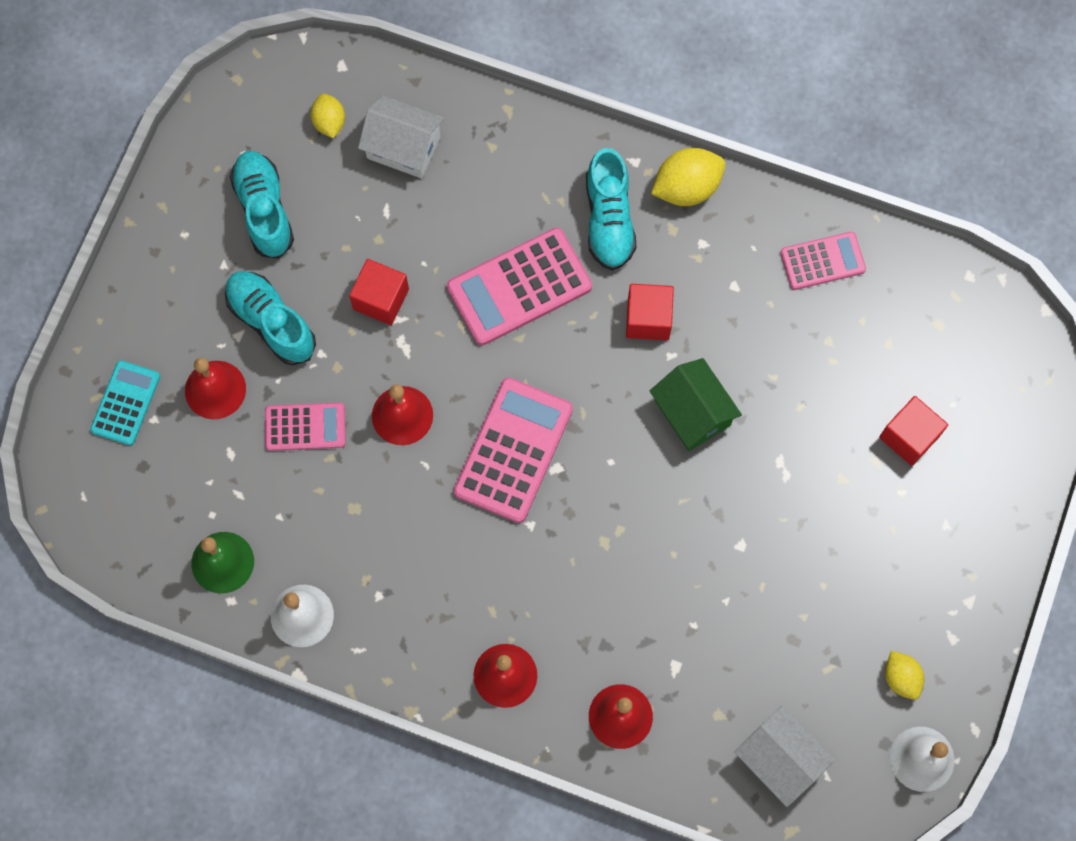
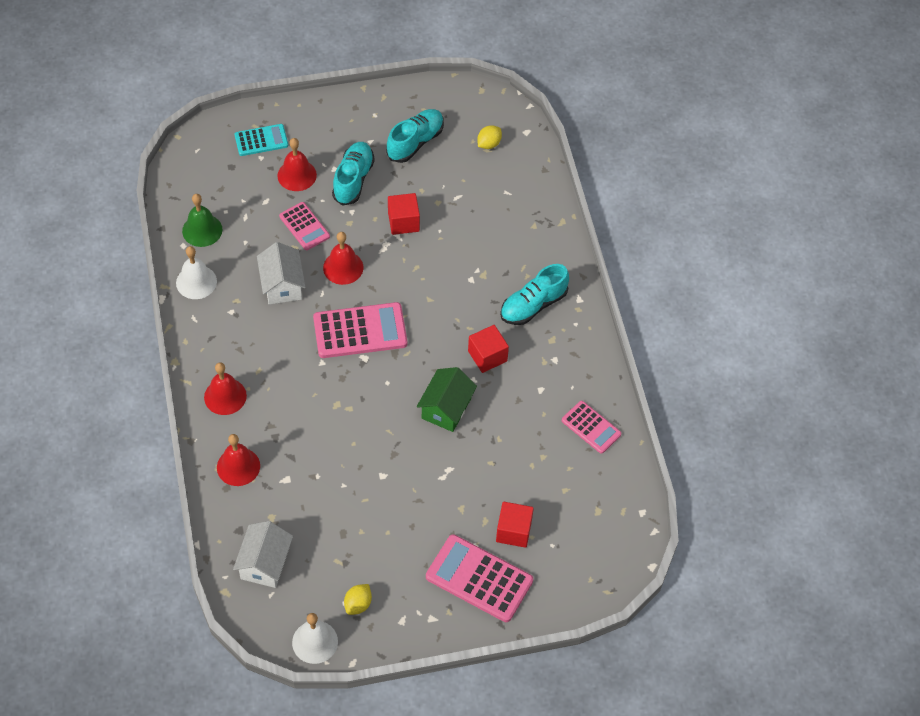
camera: 55 degrees right, 15 degrees down
white house [358,95,444,178] -> white house moved to [257,242,306,304]
pink calculator [447,228,592,346] -> pink calculator moved to [426,534,533,622]
yellow lemon [651,148,725,206] -> none

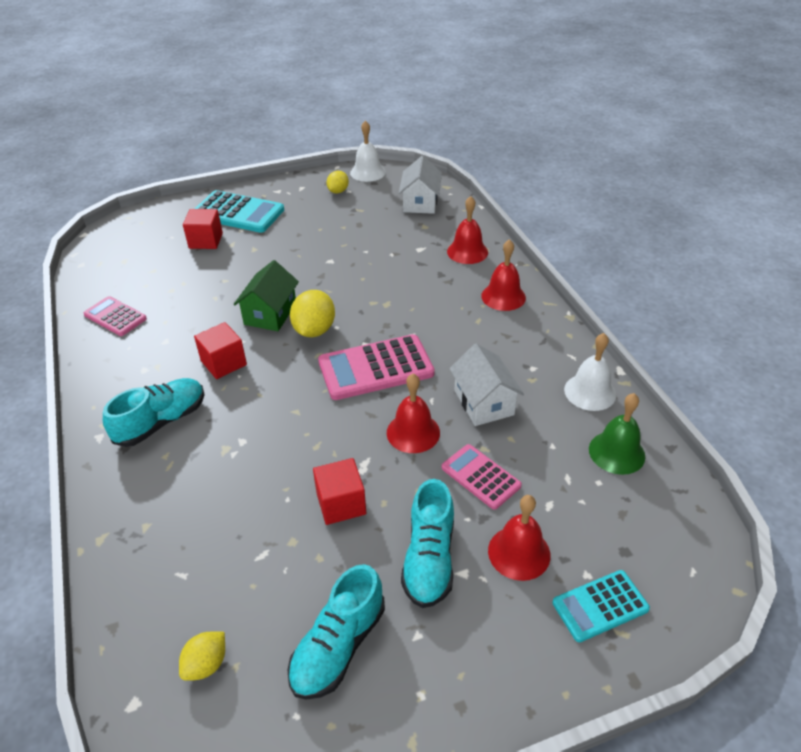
camera: 175 degrees right, 15 degrees down
pink calculator [426,534,533,622] -> turquoise calculator [195,190,284,233]
none -> yellow lemon [290,290,335,337]

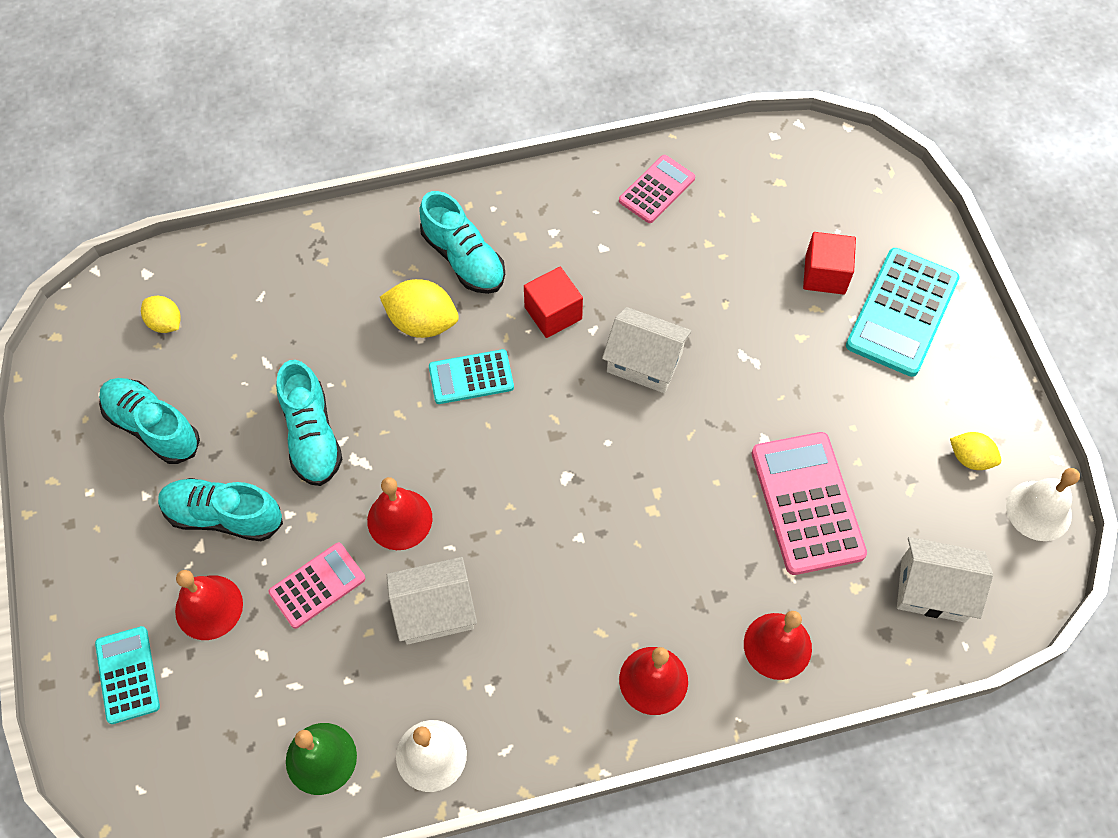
camera: 95 degrees right, 20 degrees up
green house [234,260,299,331] -> white house [602,307,692,393]
yellow lemon [290,290,335,337] -> yellow lemon moved to [380,279,459,338]
red cube [313,458,366,525] -> turquoise shoe [276,360,342,486]
pink calculator [318,334,435,400] -> pink calculator moved to [752,432,867,575]
none -> turquoise calculator [429,349,514,404]

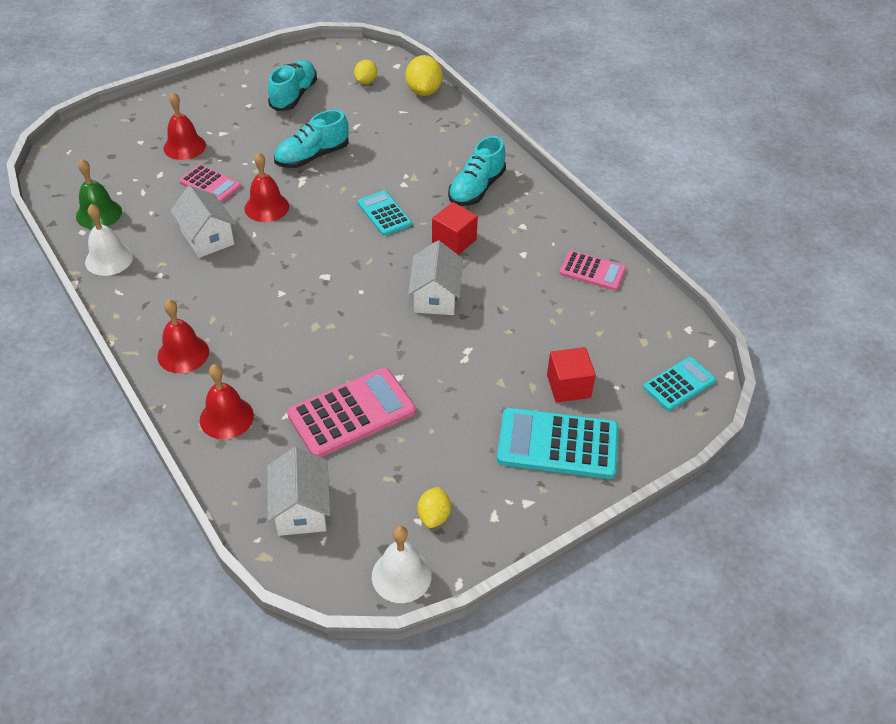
camera: 70 degrees right, 15 degrees down
turquoise calculator [95,626,160,724] -> turquoise calculator moved to [643,357,716,411]
turquoise shoe [158,478,283,541] -> none
yellow lemon [380,279,459,338] -> yellow lemon moved to [406,55,443,96]

